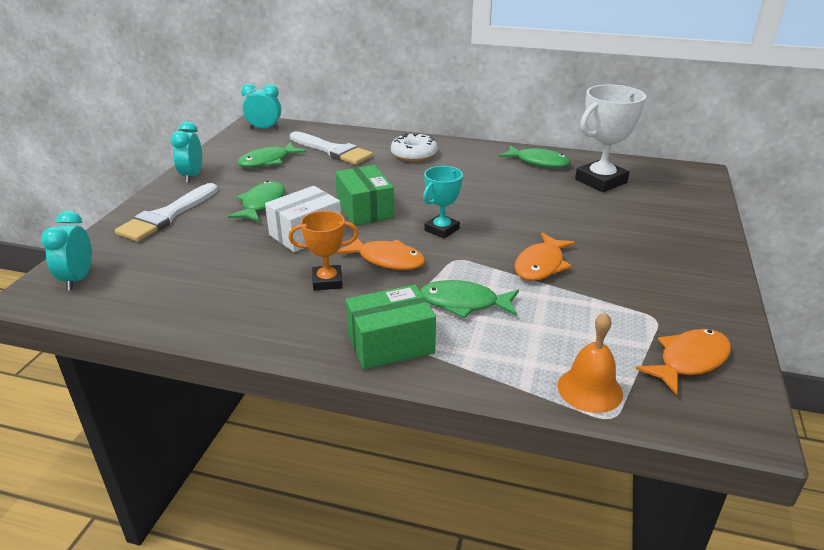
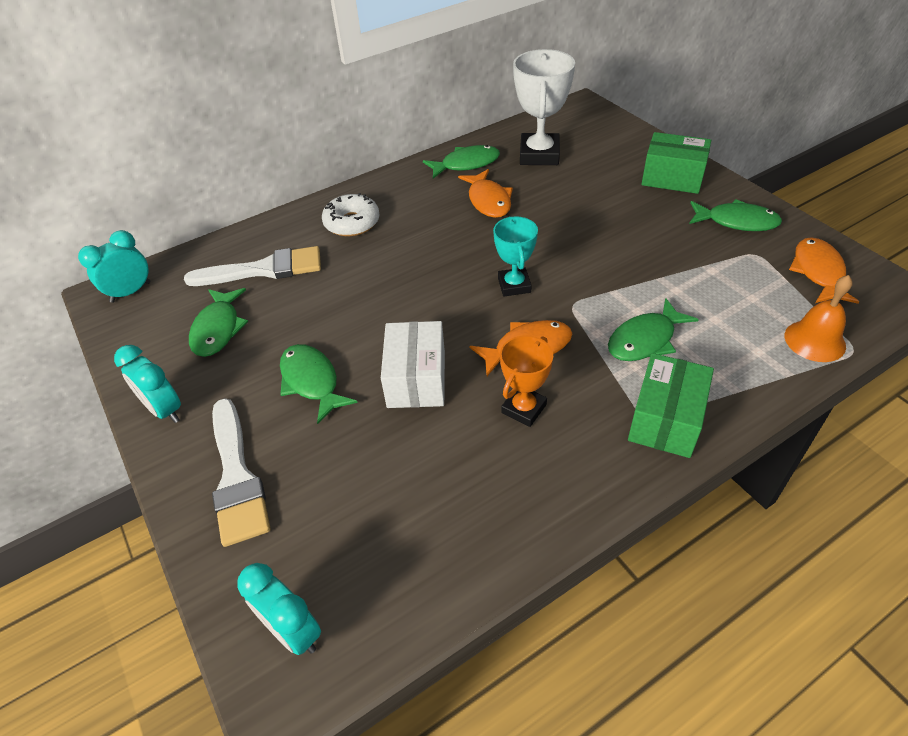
camera: 45 degrees left, 15 degrees up
green box [335,165,394,226] -> green box moved to [641,132,711,194]
orange fish [514,233,576,281] -> orange fish moved to [458,169,513,218]
none -> green fish [689,199,782,231]

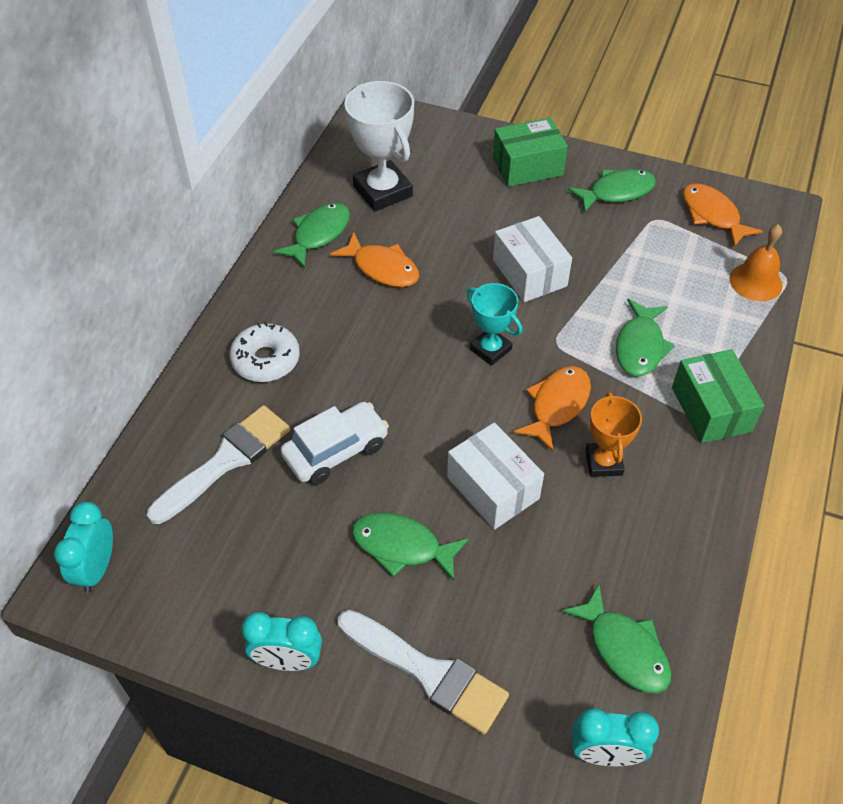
camera: 40 degrees left, 5 degrees up
green fish [189,288,248,357] -> green fish moved to [562,584,671,693]
none -> white car [280,402,389,485]
none -> white box [493,216,572,302]

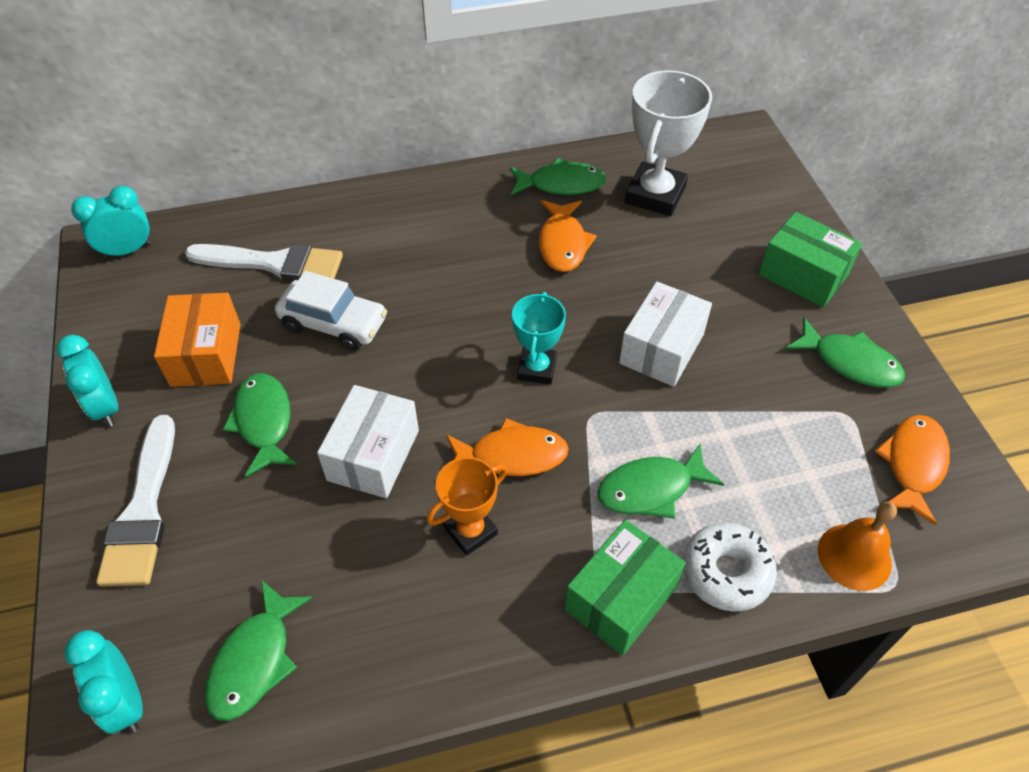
camera: 55 degrees right, 0 degrees up
white donut [230,322,300,382] -> white donut moved to [683,523,777,612]
none -> orange box [154,293,241,387]

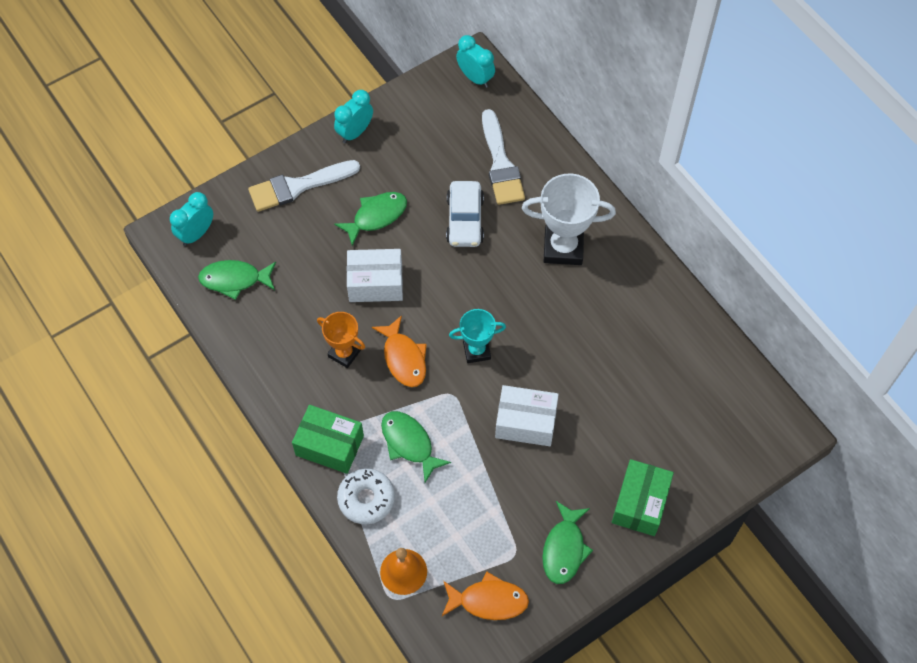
camera: 70 degrees right, 10 degrees up
orange box [154,293,241,387] -> none
green fish [510,158,606,195] -> none
orange fish [539,200,597,272] -> none
white trophy [625,70,712,216] -> white trophy moved to [522,174,616,265]

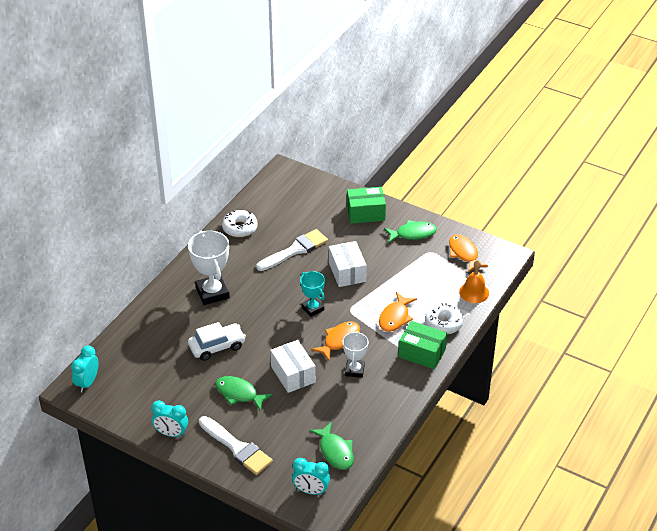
camera: 115 degrees left, 20 degrees down
green box [292,405,364,474] -> green box turned 60 degrees counterclockwise [398,321,447,369]
orange trophy [317,312,365,368] -> white trophy [343,331,368,378]
green fish [381,411,451,483] -> orange fish [379,292,417,332]
white brush [482,109,525,205] -> white brush moved to [256,229,328,271]
none -> white donut [222,210,258,237]

